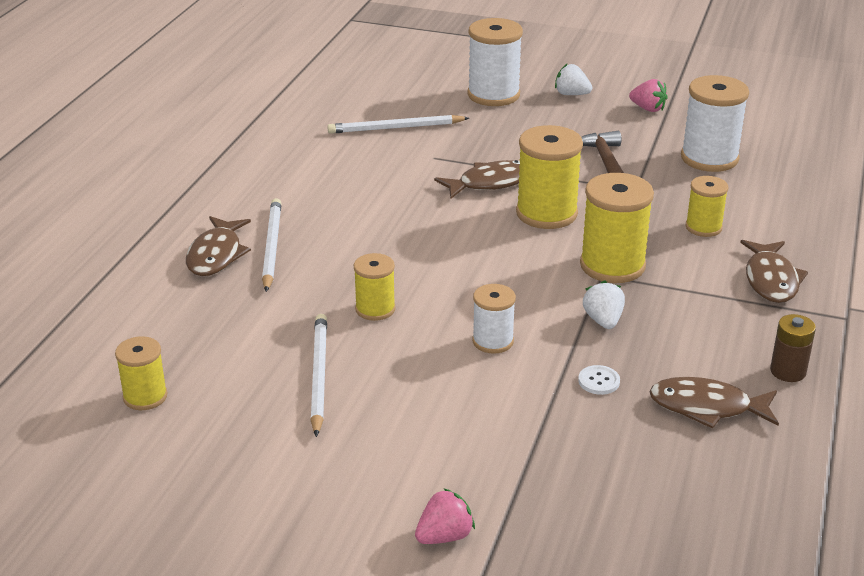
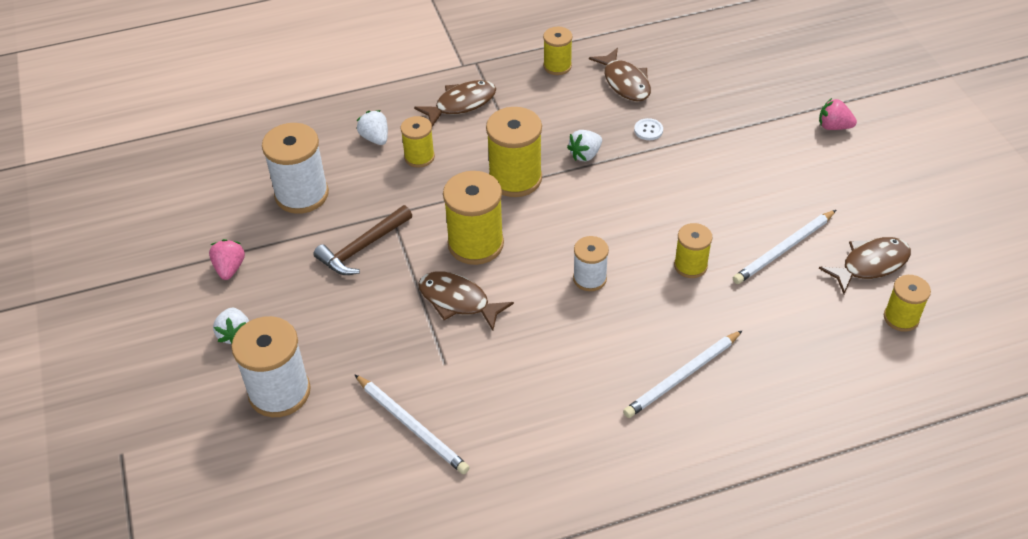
camera: 125 degrees left, 15 degrees up
brown fish [186,216,251,276] -> brown fish moved to [819,237,911,294]
white spool [472,284,516,354] -> white spool moved to [573,236,609,291]
brown battery [770,314,816,382] -> yellow spool [543,27,573,75]
none -> white strawberry [357,110,388,145]

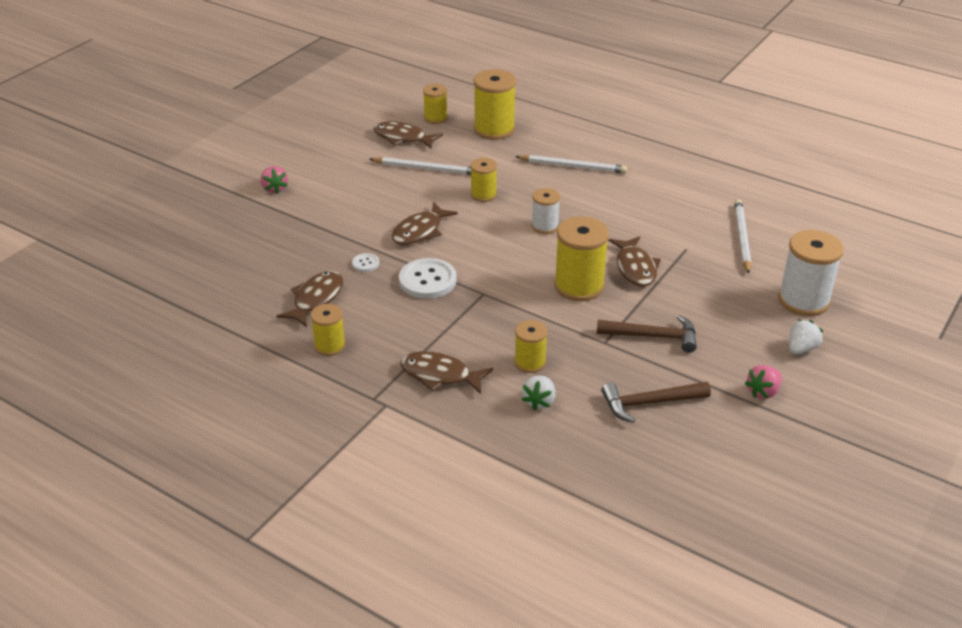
camera: 130 degrees left, 10 degrees down
white spool [262,123,329,214] -> brown hammer [601,382,711,423]
yellow spool [486,107,542,197] -> yellow spool moved to [474,69,516,140]
white strawberry [567,130,602,161] -> white button [399,258,457,299]
none -> brown fish [392,202,458,245]

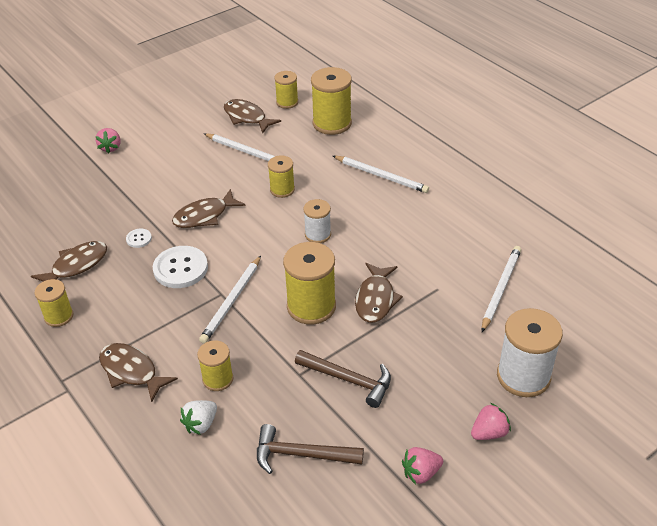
camera: 20 degrees right, 5 degrees up
white strawberry [789,319,823,355] -> pink strawberry [471,403,511,440]
none -> white pencil [199,256,261,344]

